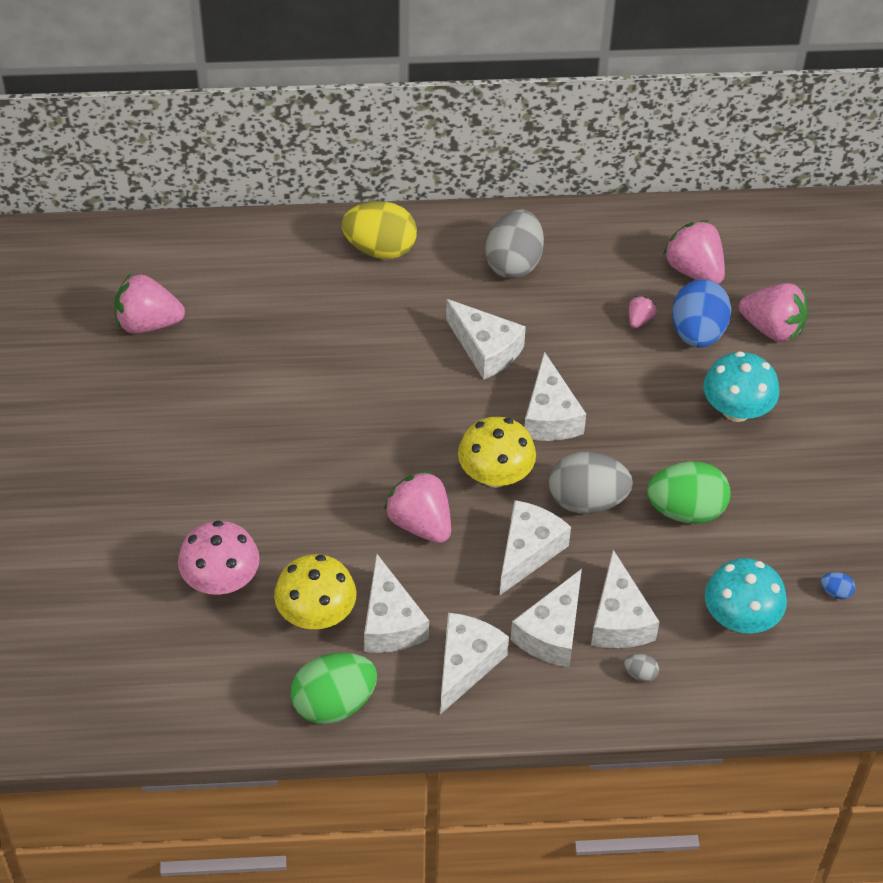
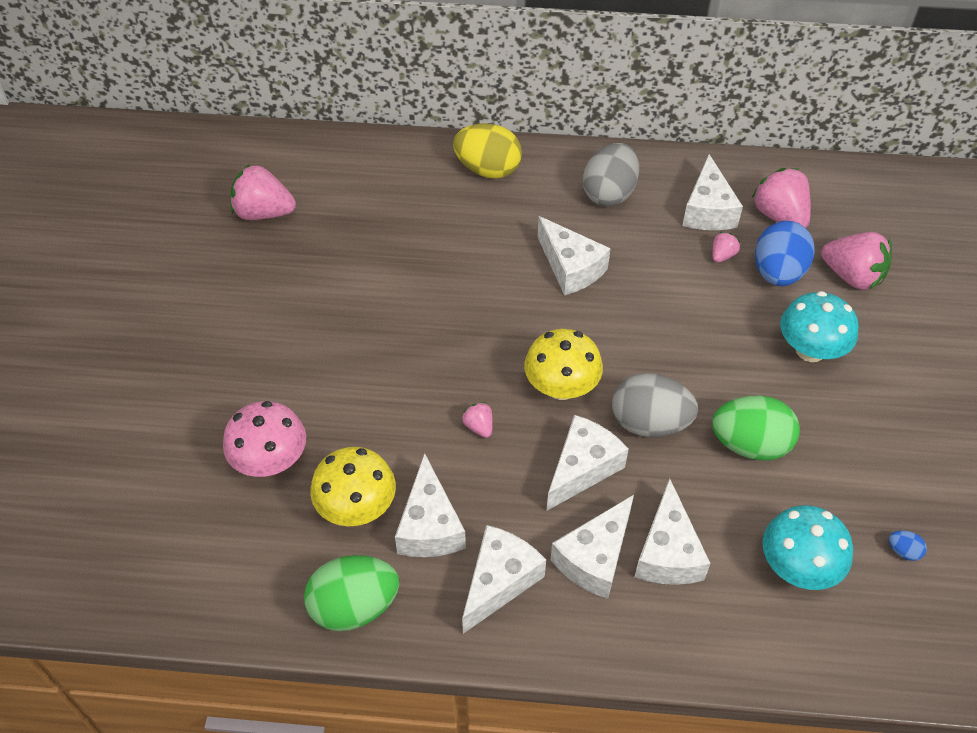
camera: 10 degrees right, 0 degrees up
pink strawberry [384,470,451,543] -> pink strawberry [462,402,493,438], size x0.49
white cheese [524,351,586,441] -> white cheese moved to [682,154,743,230]
grey egg [624,654,659,682] -> none

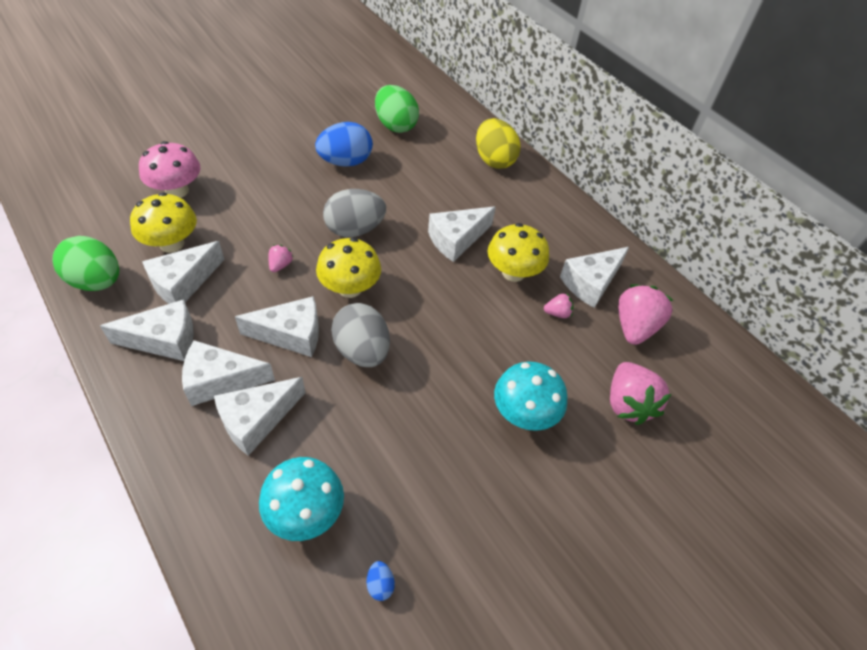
camera: 45 degrees right, 0 degrees up
pink strawberry [230,164,296,220] -> none
white cheese [537,216,611,295] -> white cheese turned 45 degrees clockwise [428,206,496,262]
grey egg [583,143,639,206] -> grey egg moved to [323,189,386,237]
green egg [712,395,800,461] -> green egg moved to [375,85,419,133]
blue egg [755,221,815,286] -> blue egg moved to [315,122,373,167]
none -> yellow mushroom [488,223,549,282]

